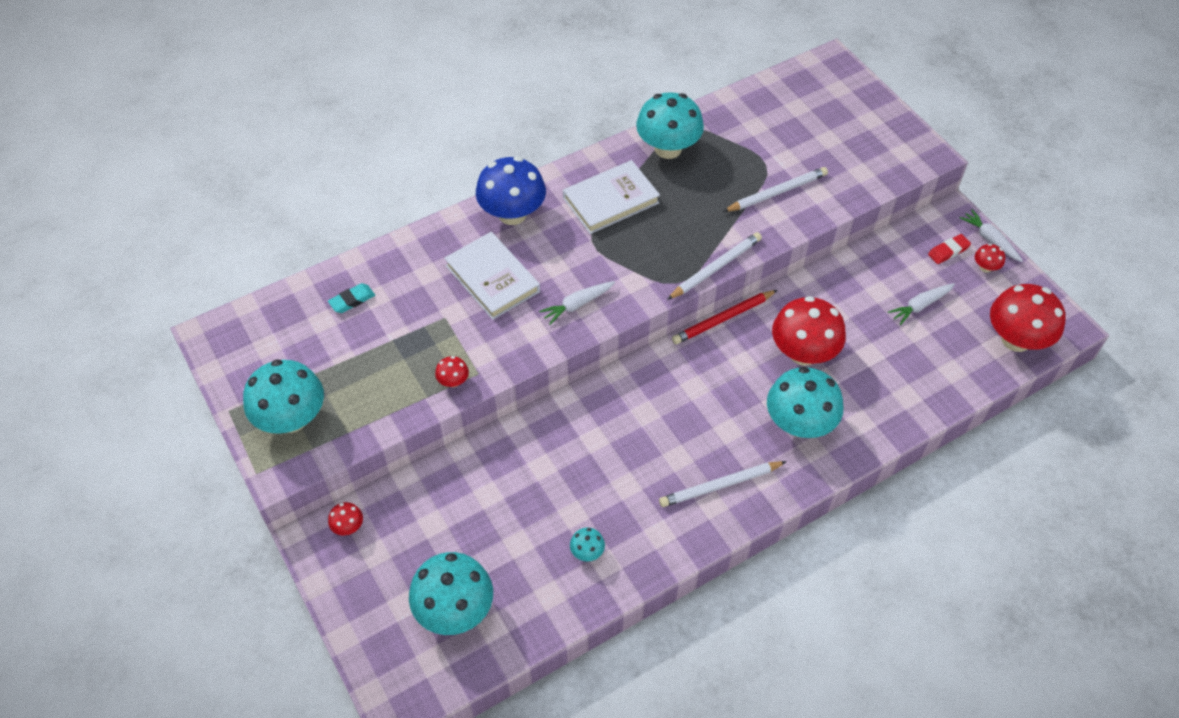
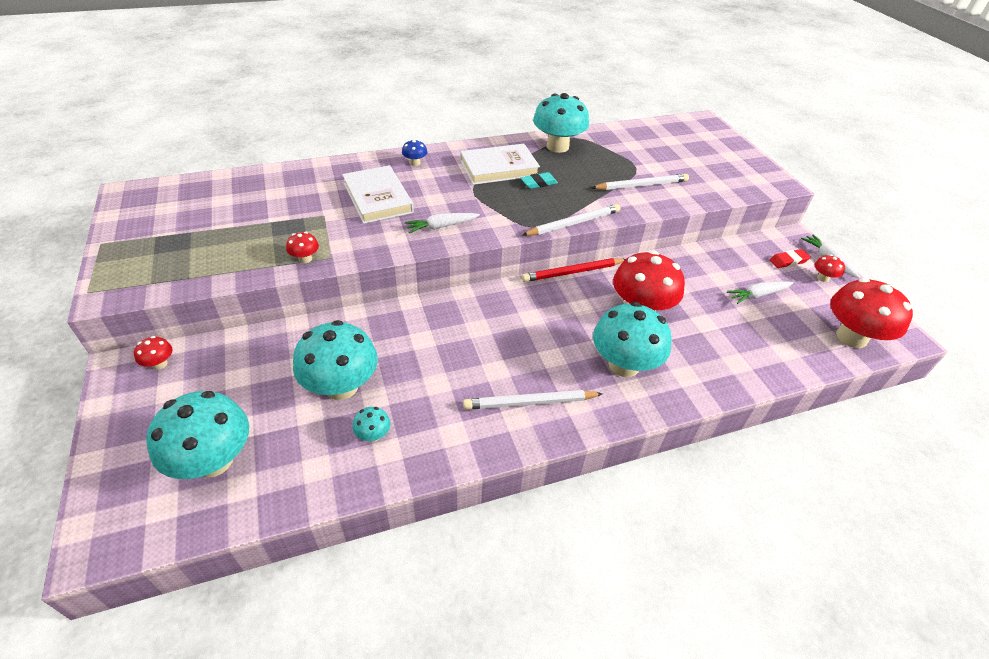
camera: 10 degrees right, 10 degrees down
turquoise mushroom [243,359,324,434] -> turquoise mushroom moved to [293,320,378,400]
turquoise eraser [328,283,375,313] -> turquoise eraser moved to [521,172,558,189]
blue mushroom [476,157,546,225] -> blue mushroom [402,140,427,166], size x0.44

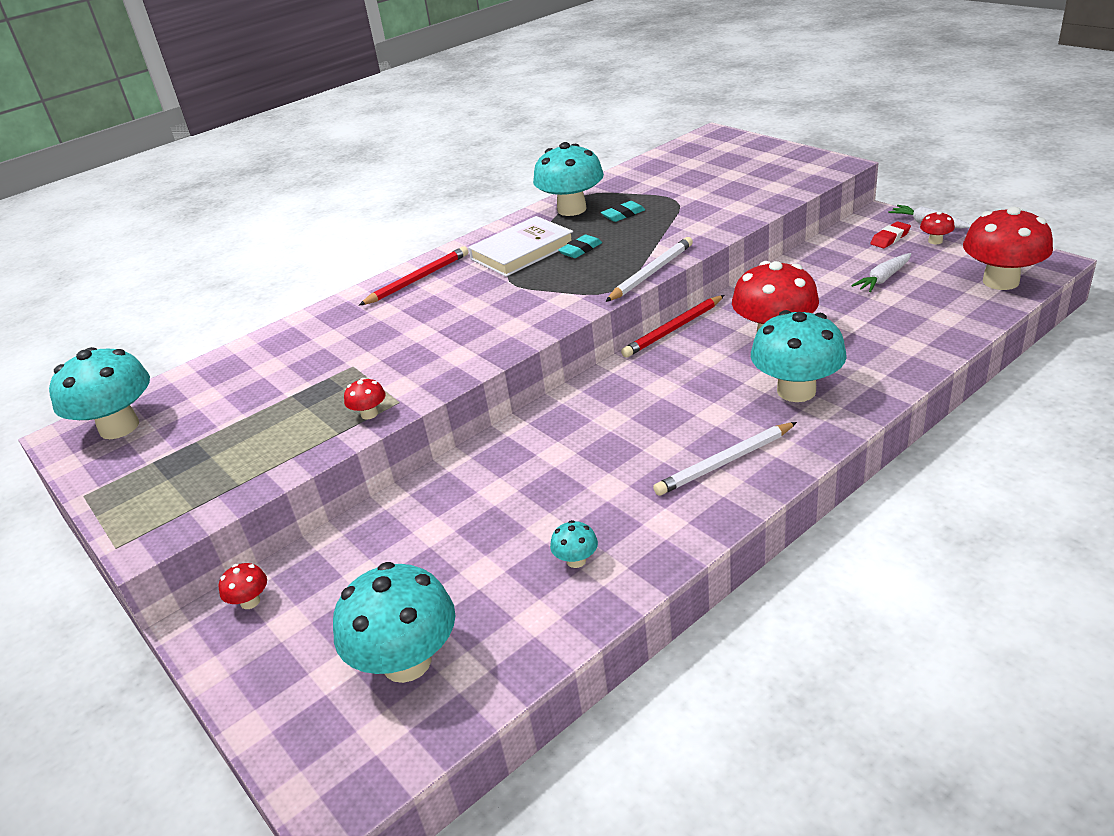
camera: 15 degrees left, 10 degrees down
turquoise mushroom [293,320,378,400] -> turquoise mushroom moved to [49,347,150,439]
white book [342,165,414,224] -> none
blue mushroom [402,140,427,166] -> red pencil [359,246,468,305]
white carrot [405,213,480,233] -> none
white pencil [591,174,689,190] -> none
none -> turquoise eraser [601,201,645,222]

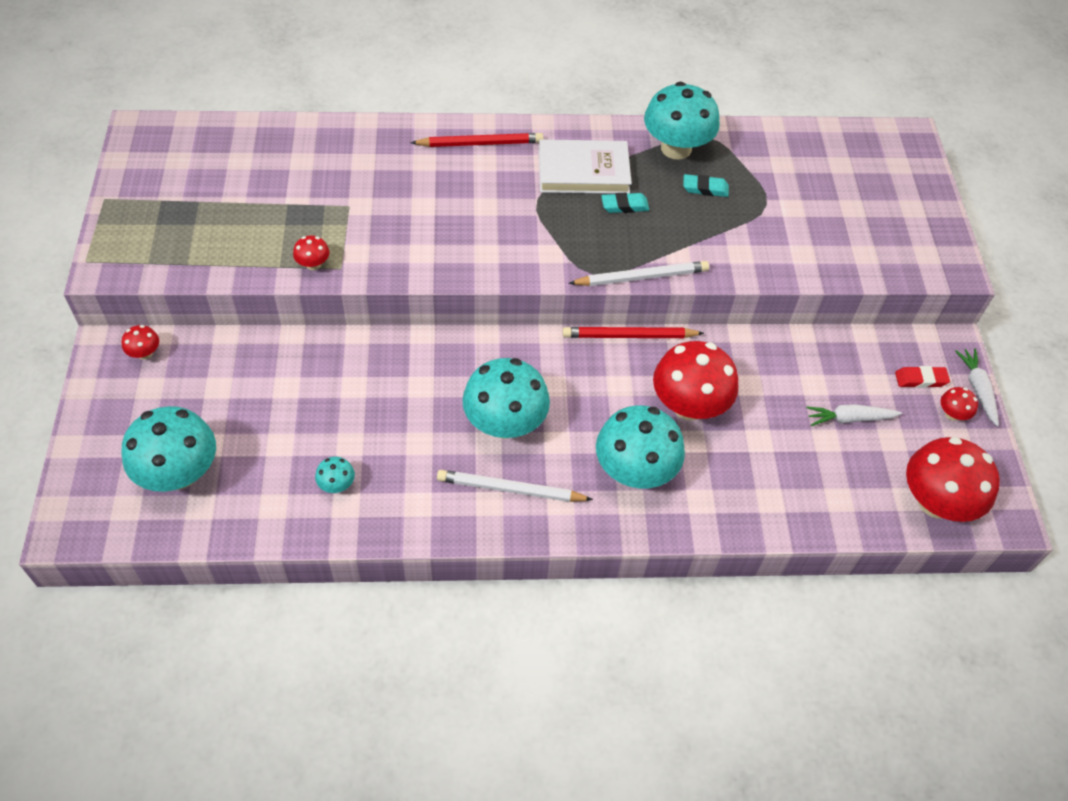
camera: 30 degrees right, 20 degrees up
turquoise mushroom [49,347,150,439] -> turquoise mushroom moved to [462,358,550,439]

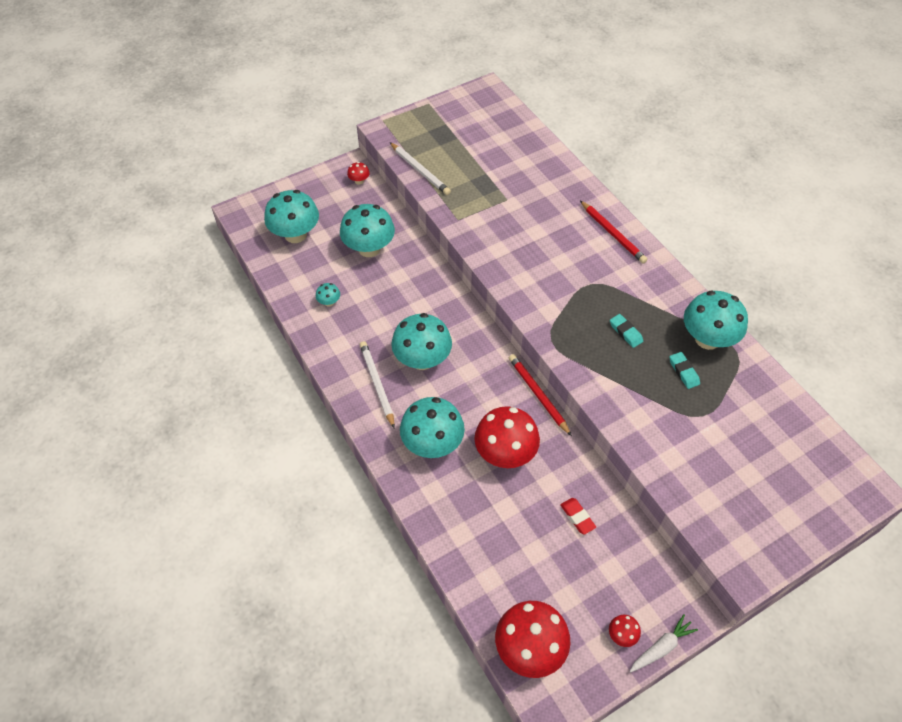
camera: 65 degrees right, 0 degrees up
red mushroom [293,235,329,270] -> none
white book [539,139,632,194] -> none
white pencil [568,261,709,286] -> white pencil moved to [390,142,451,195]
white carrot [806,404,902,426] -> none
red eraser [895,366,950,388] -> red eraser moved to [560,498,596,534]
none -> turquoise mushroom [340,204,395,257]

